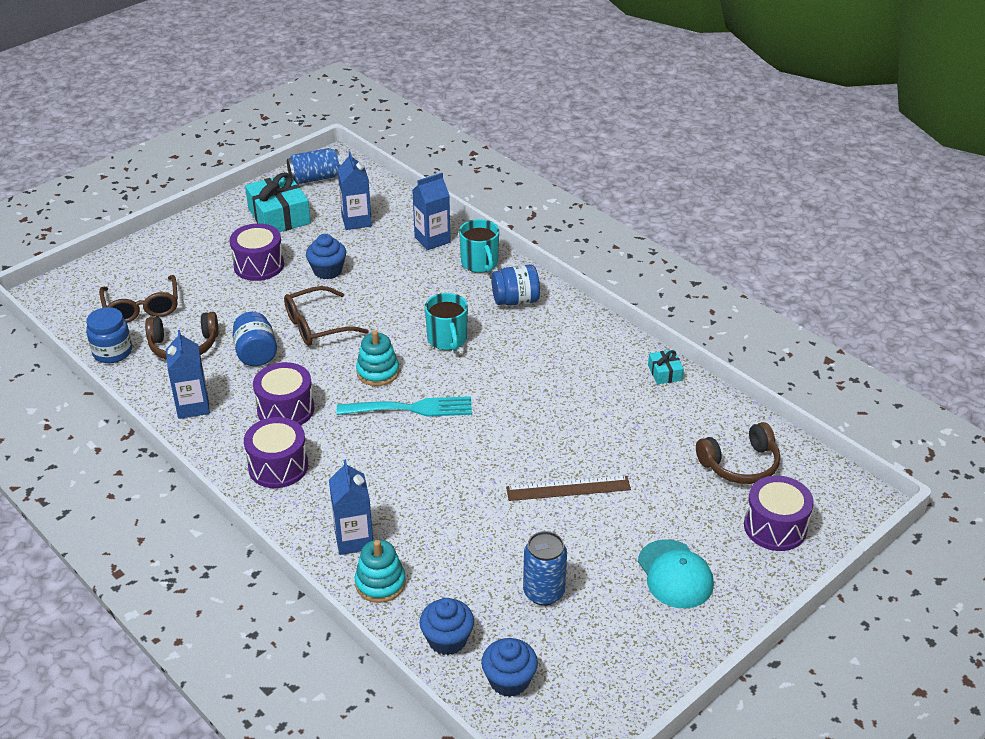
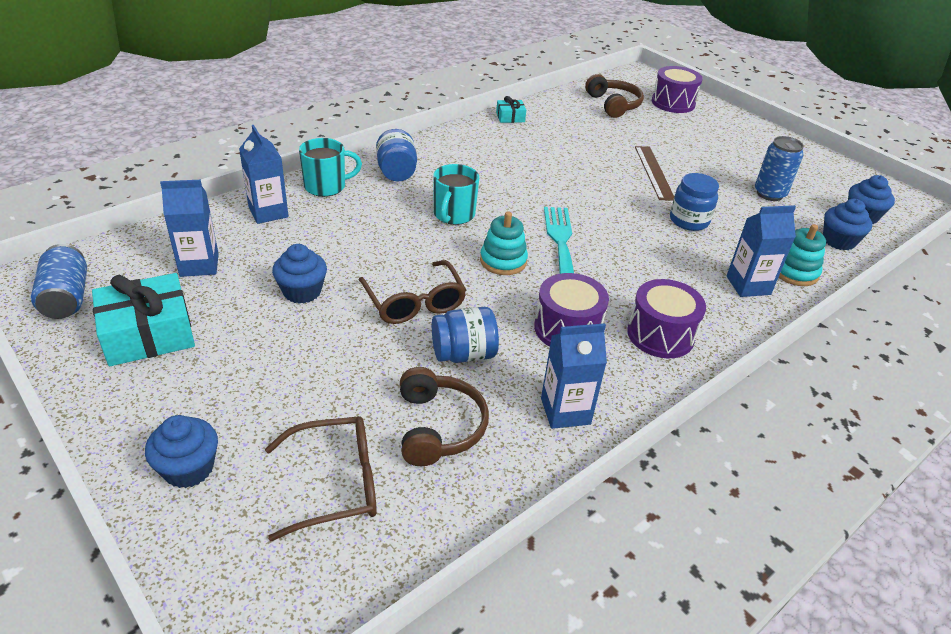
camera: 90 degrees left, 0 degrees up
blue jar [86,307,132,363] -> blue jar moved to [670,173,719,231]
purple drum [229,223,284,281] -> none
turquoise mug [425,293,468,351] -> turquoise mug turned 120 degrees clockwise [433,164,479,225]
turquoise cap [638,539,714,608] -> none
none -> blue cupcake [145,415,218,488]

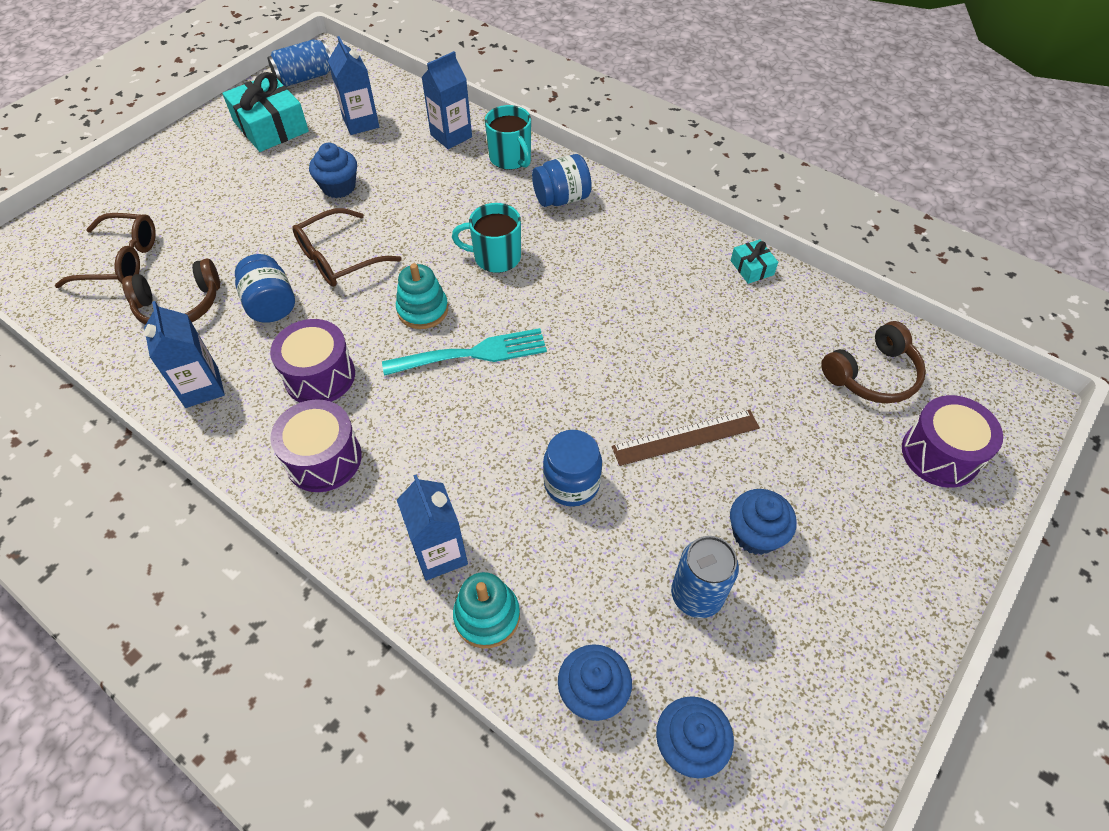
camera: 80 degrees right, 15 degrees up
blue cupcake [145,415,218,488] -> blue cupcake moved to [730,489,797,555]
brown glasses [265,416,377,542] -> brown glasses turned 60 degrees counterclockwise [55,213,156,288]

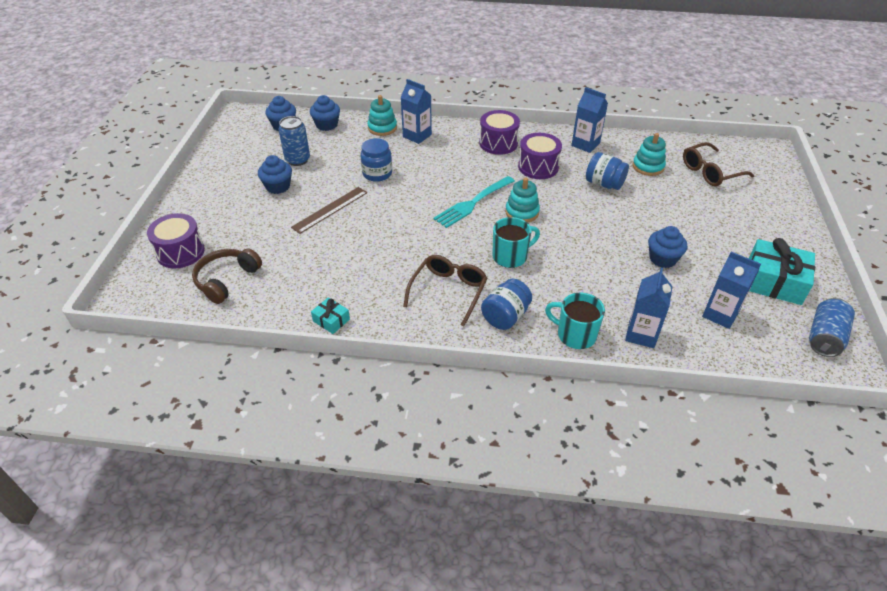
camera: 150 degrees right, 10 degrees down
brown headphones [122,258,220,325] -> turquoise stacking toy [633,133,666,176]
brown glasses [292,208,401,287] -> brown glasses moved to [403,255,487,326]

